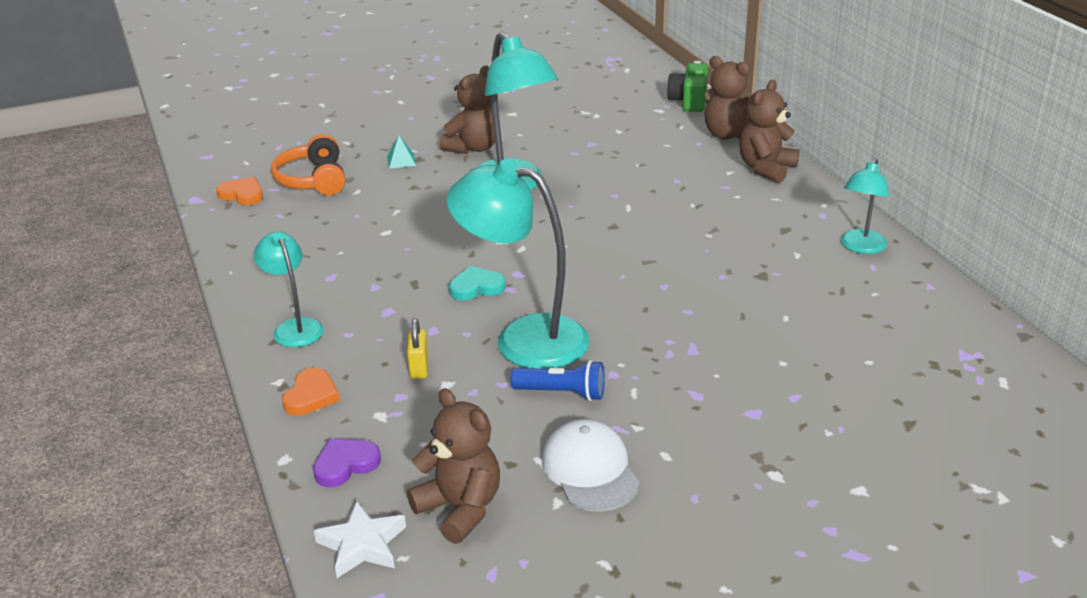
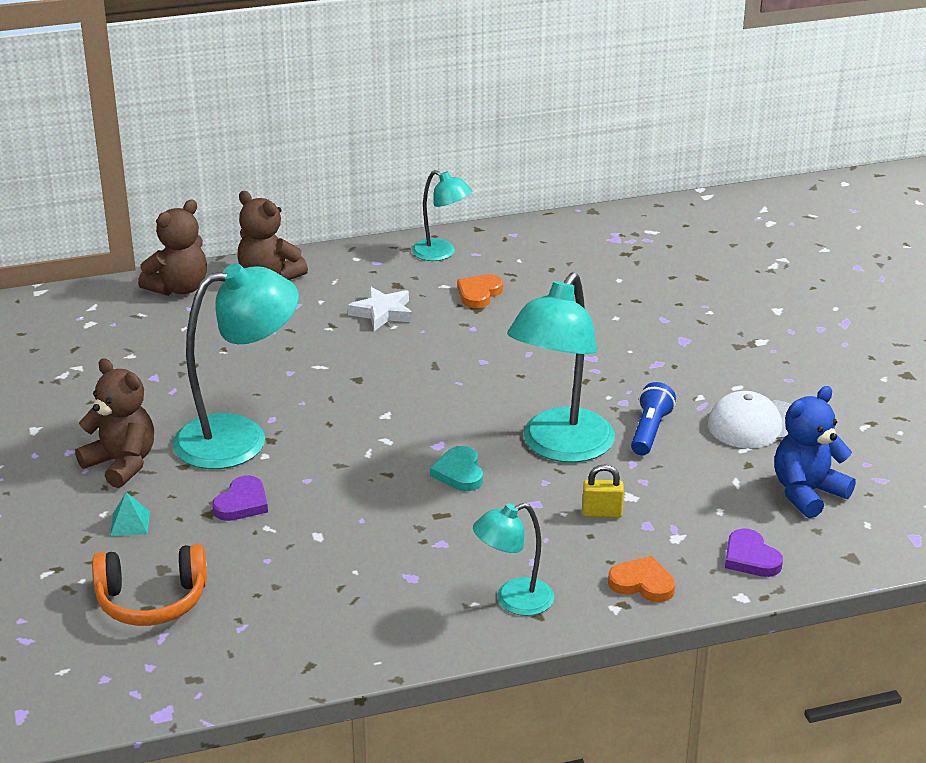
camera: 85 degrees left, 0 degrees up
orange heart [216,177,263,205] -> orange heart moved to [457,274,503,308]
white star [314,501,406,578] -> white star moved to [348,286,412,331]
brown teddy bear [407,388,500,544] -> blue teddy bear [775,386,856,518]
green camera [667,61,708,112] -> none
none -> purple heart [212,475,268,521]

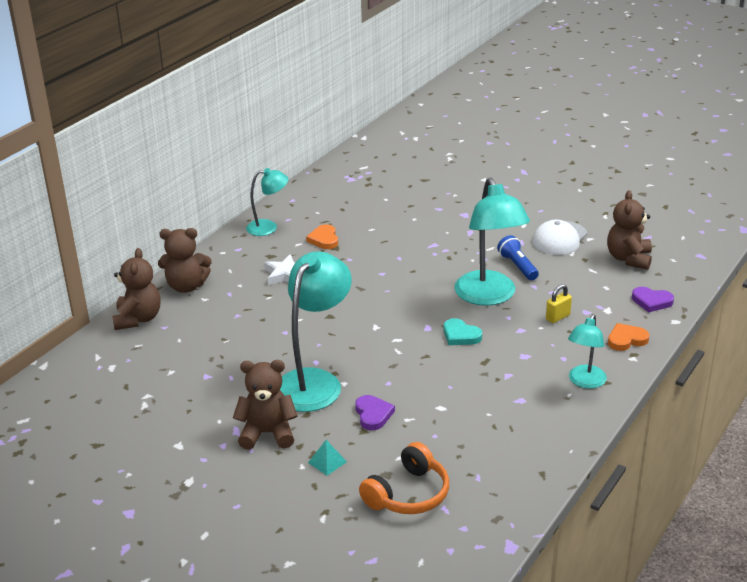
camera: 40 degrees left, 0 degrees up
blue teddy bear [775,386,856,518] -> brown teddy bear [607,190,652,270]

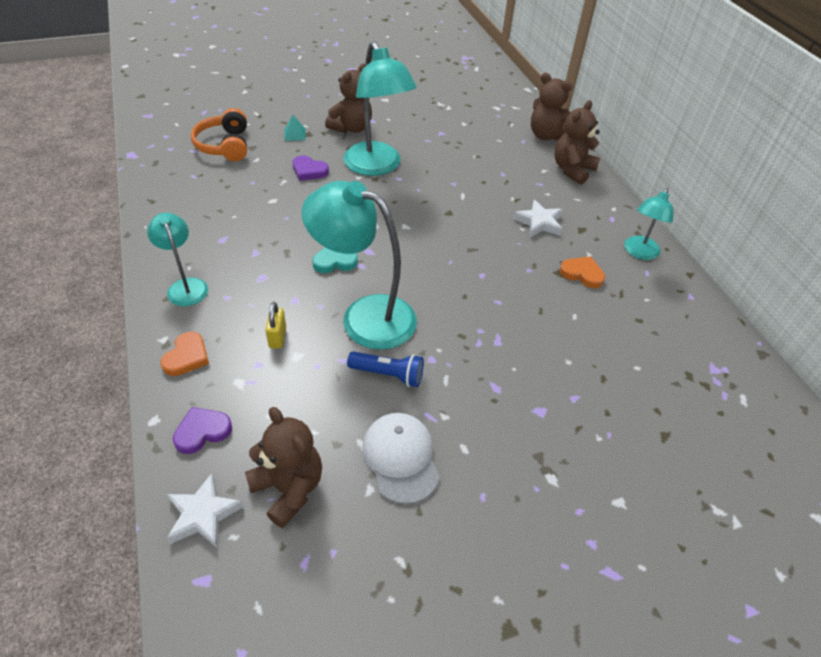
camera: 125 degrees right, 15 degrees up
none -> white star [166,473,244,548]

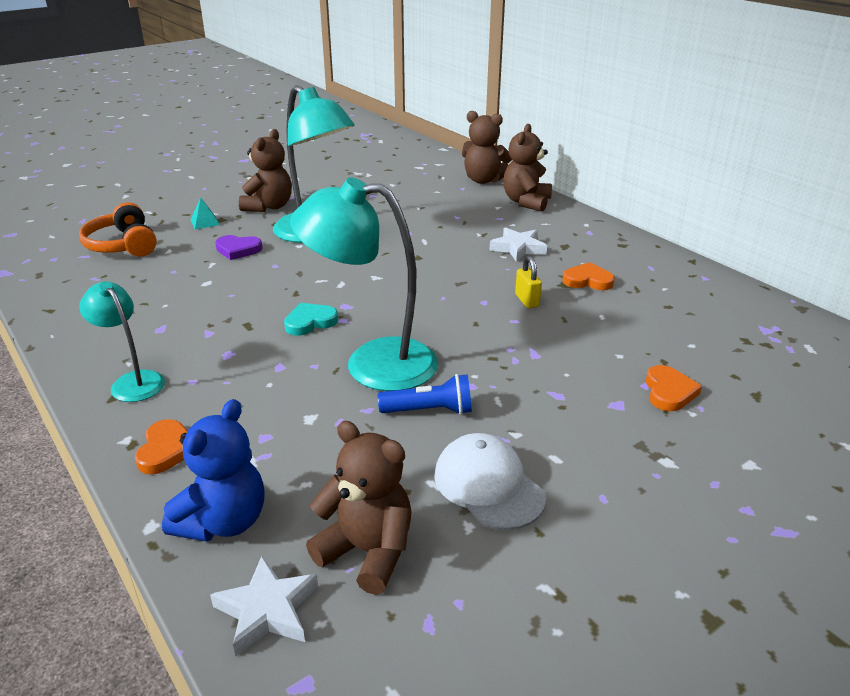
camera: 15 degrees left, 15 degrees down
purple heart [173,407,232,454] -> blue teddy bear [162,399,264,542]
yellow padlock [265,302,286,349] -> yellow padlock moved to [515,256,542,308]
turquoise lamp [624,188,673,260] -> none
none -> orange heart [646,365,702,411]

